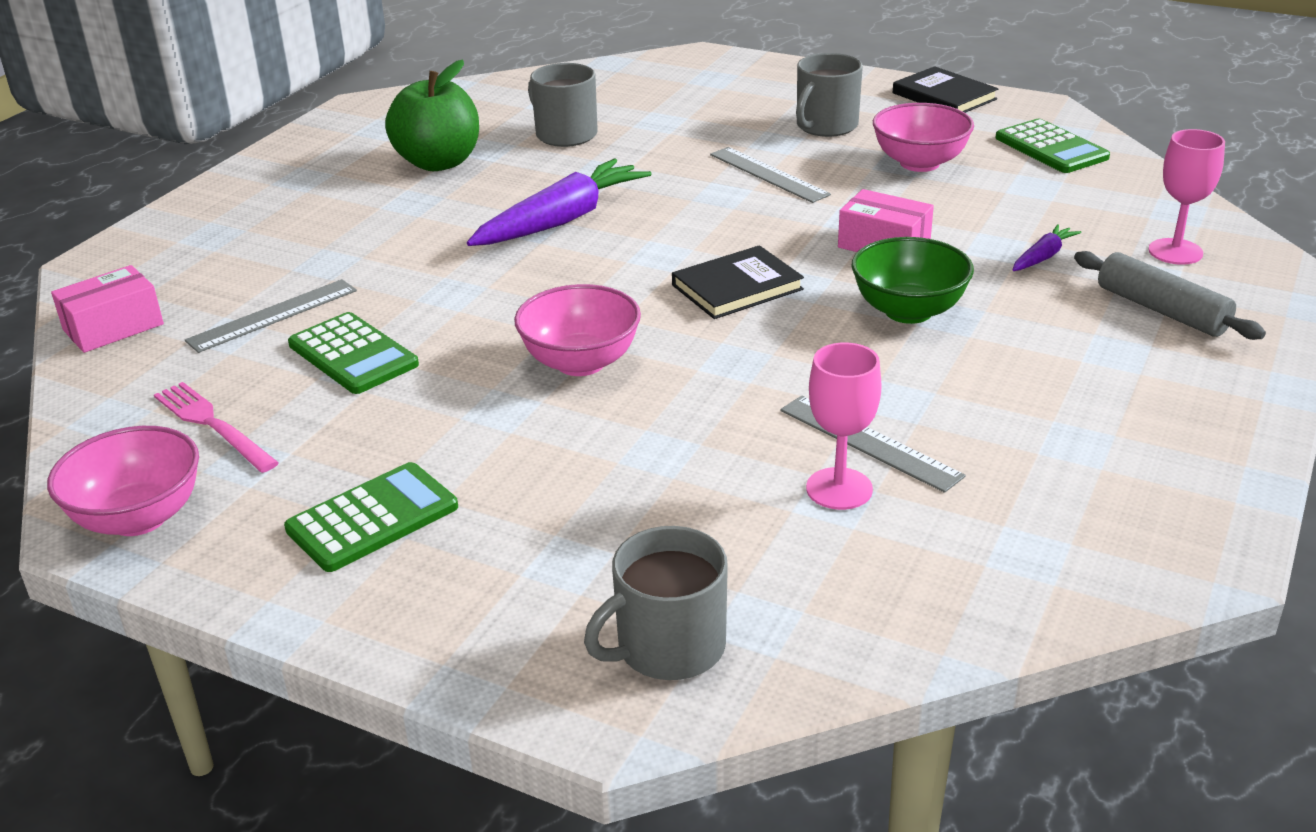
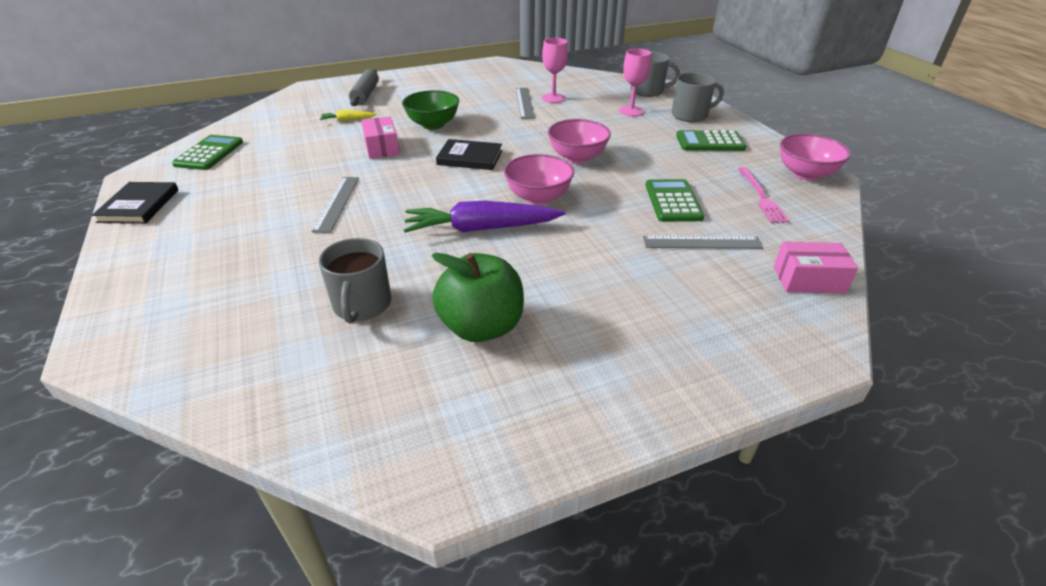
camera: 140 degrees left, 5 degrees up
grey mug [796,53,863,137] -> grey mug moved to [672,73,724,122]
pink bowl [873,103,974,172] -> pink bowl moved to [504,154,574,205]
purple carrot [1012,224,1081,271] -> yellow carrot [320,110,377,121]
pink goblet [1149,129,1225,265] -> pink goblet moved to [619,48,651,116]

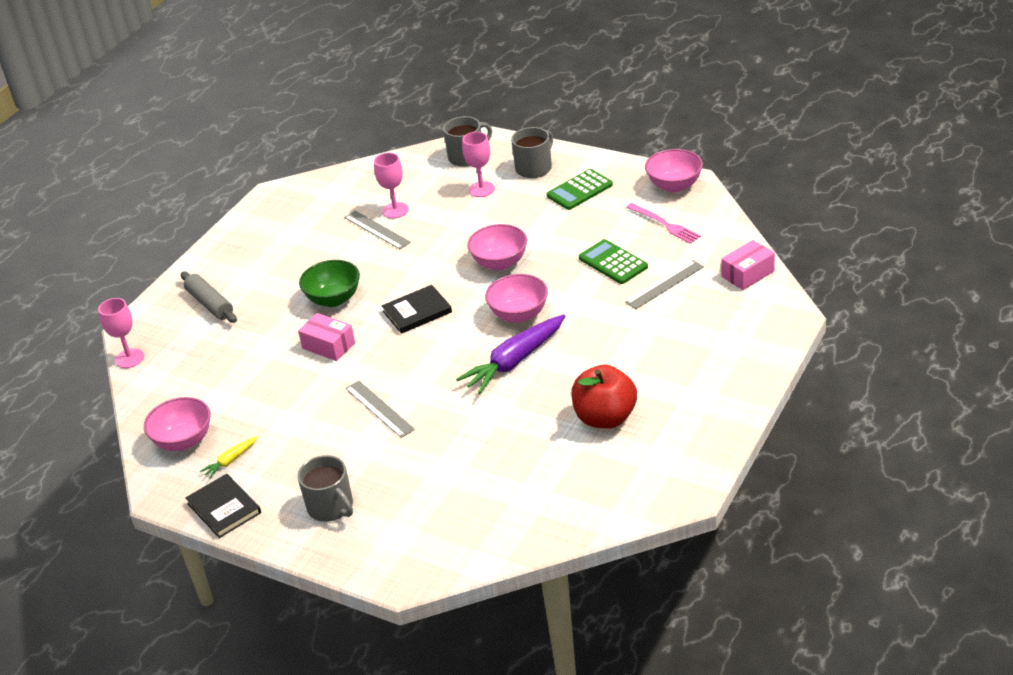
camera: 35 degrees left, 0 degrees up
green calculator [172,135,243,170] -> pink bowl [144,397,211,451]
grey mug [319,238,391,324] -> grey mug moved to [297,455,353,522]
yellow carrot [320,110,377,121] -> yellow carrot moved to [200,436,257,479]
green apple [431,253,524,342] -> red apple [571,365,637,429]
none -> pink goblet [98,298,144,368]

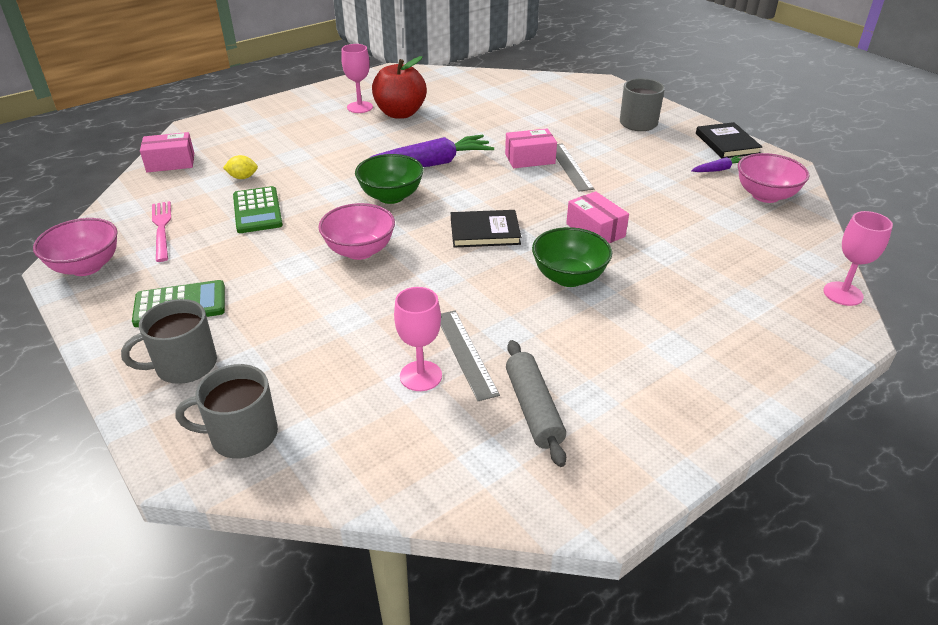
camera: 160 degrees left, 0 degrees up
grey rolling pin [181,272,237,323] -> grey rolling pin moved to [506,340,566,467]
yellow carrot [200,436,257,479] -> purple carrot [691,155,742,172]
pink goblet [462,132,495,197] -> pink goblet moved to [341,44,373,113]
pink bowl [485,274,548,323] -> green bowl [355,154,424,204]
grey ruler [625,260,704,309] -> yellow lemon [223,155,258,179]
none -> pink box [505,128,557,168]

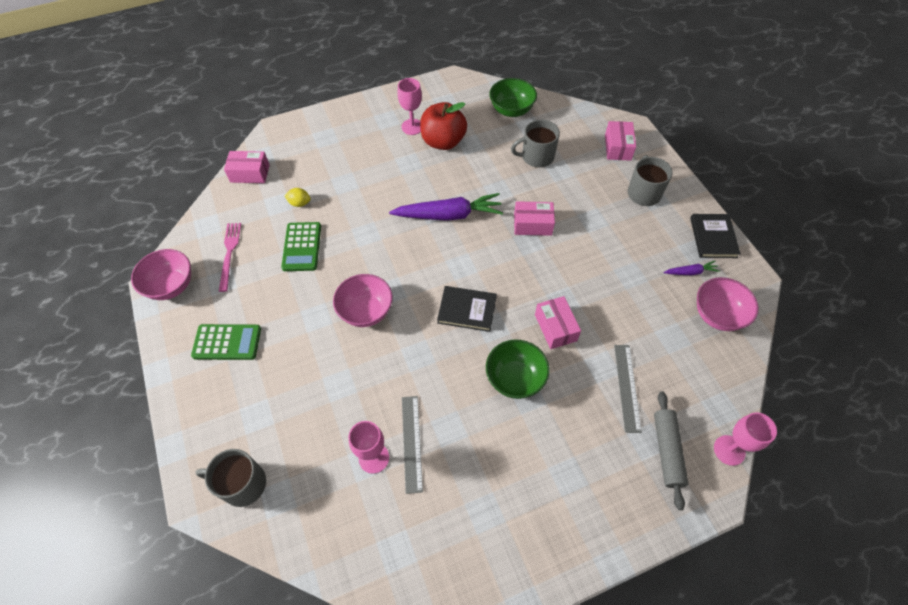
camera: 15 degrees right, 20 degrees up
grey mug [121,299,217,384] -> grey mug moved to [511,120,560,168]
green bowl [355,154,424,204] -> green bowl moved to [490,78,537,117]
grey rolling pin [506,340,566,467] -> grey rolling pin moved to [654,391,689,510]
grey ruler [556,143,594,192] -> grey ruler moved to [614,345,642,433]
none -> pink box [605,121,636,161]

